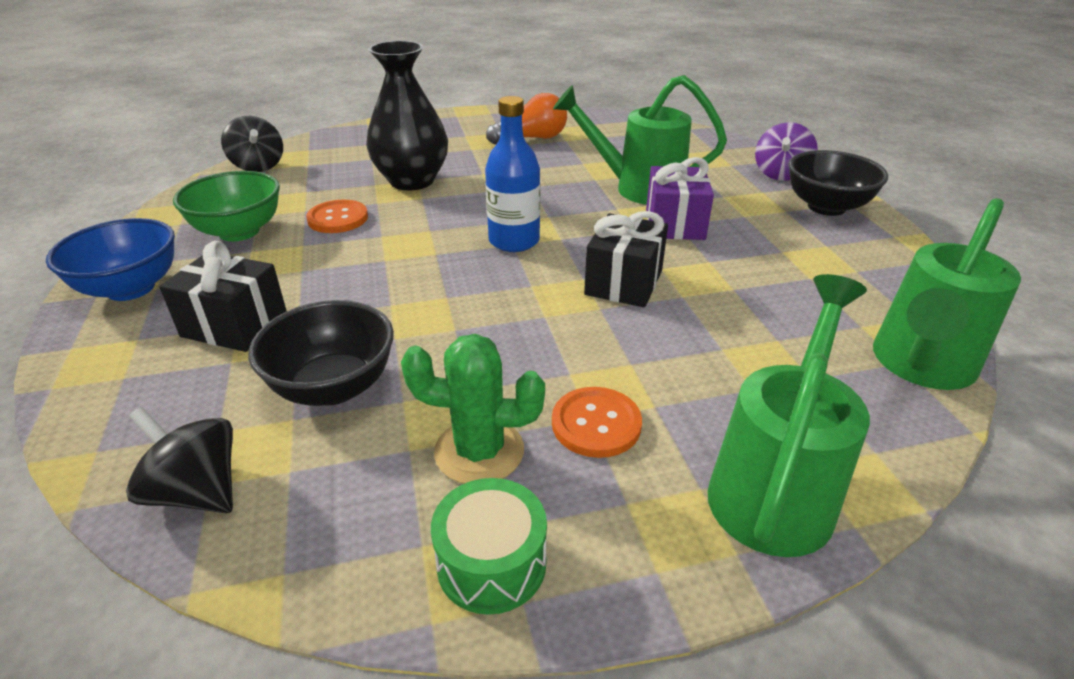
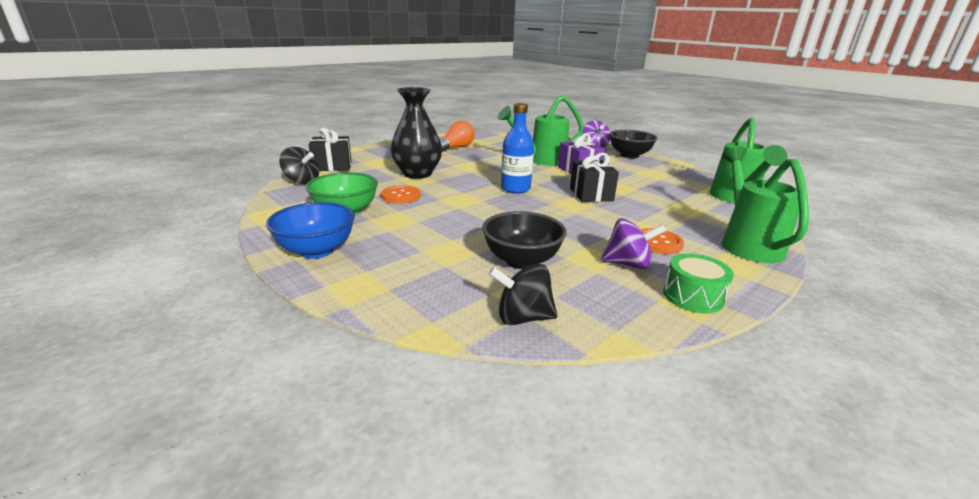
camera: 30 degrees left, 10 degrees down
black gift [159,241,287,352] -> black gift moved to [309,128,352,171]
green cactus [401,334,545,484] -> purple spinning top [601,218,667,270]

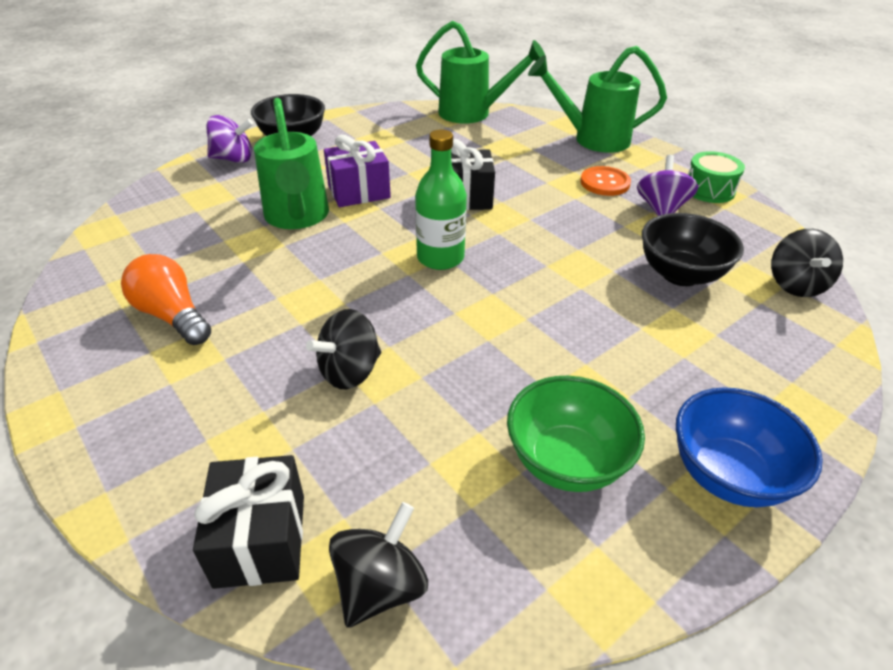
camera: 85 degrees left, 15 degrees up
orange button [381,185,421,204] -> none
black vase [390,87,442,179] -> black spinning top [306,309,381,389]
blue bottle [501,103,534,194] -> green bottle [415,129,467,270]

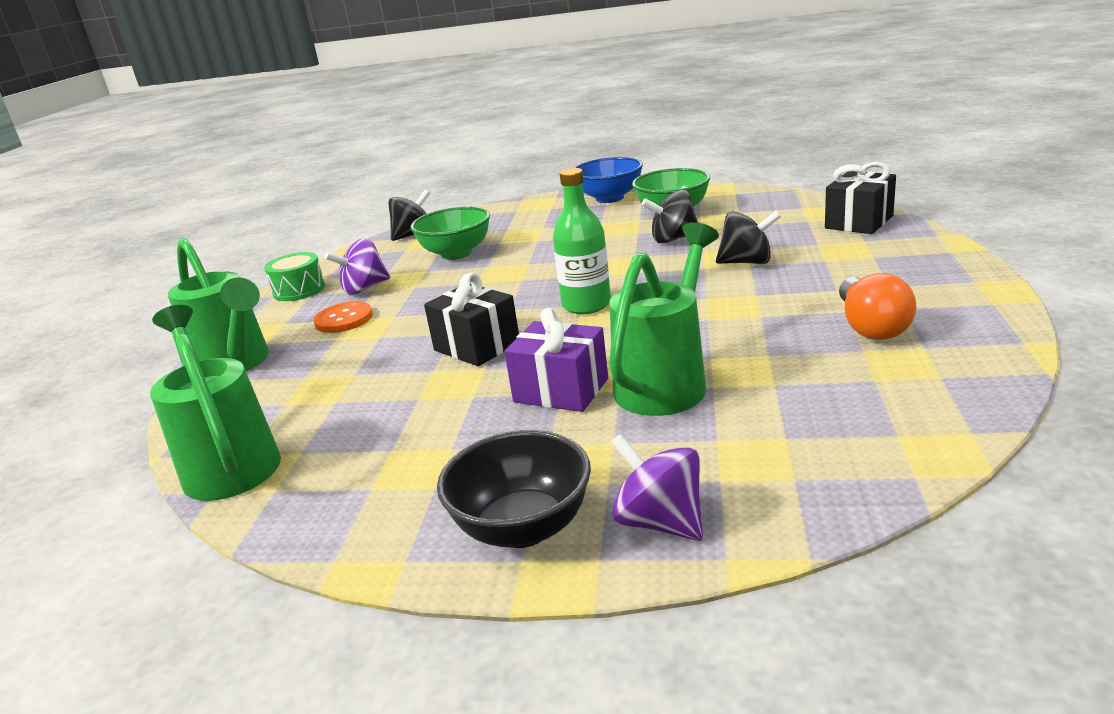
camera: 130 degrees left, 15 degrees down
black spinning top [329,502,428,628] -> black spinning top moved to [642,190,698,243]
black bowl [642,213,744,286] -> green bowl [411,206,490,260]

